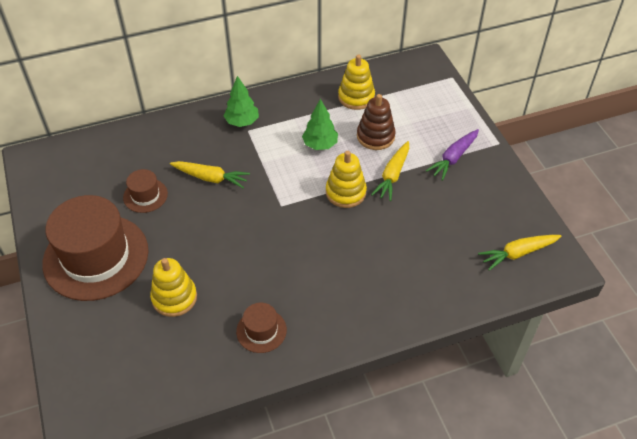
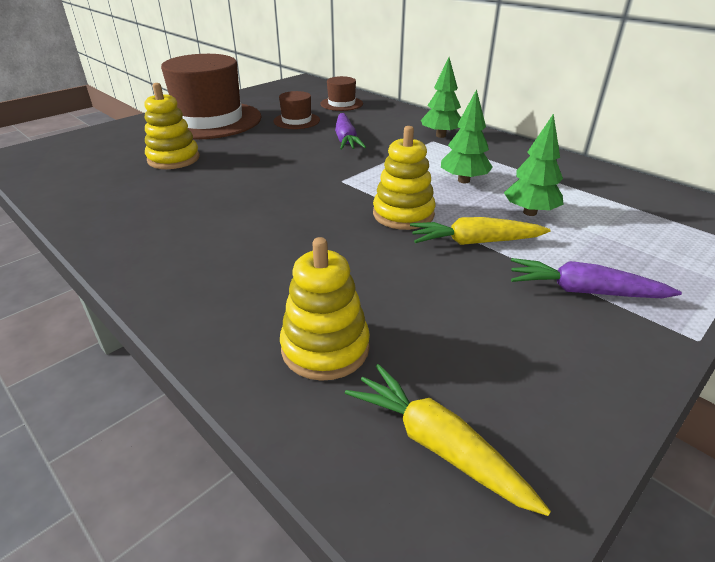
camera: 65 degrees right, 15 degrees down
yellow carrot [170,161,250,188] -> purple carrot [335,113,366,150]
brown hat [236,303,287,353] -> brown hat moved to [320,76,363,111]
yellow stacking toy [338,55,375,110] -> yellow stacking toy moved to [280,237,370,381]
brown stacking toy [357,94,396,150] -> green tree [504,113,564,216]

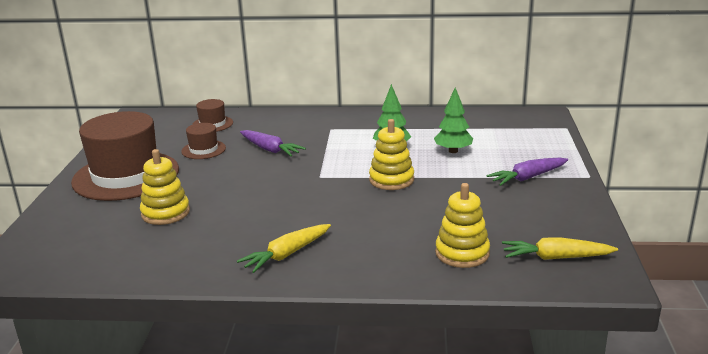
camera: 40 degrees left, 10 degrees down
yellow carrot [410,217,551,245] -> yellow carrot moved to [237,224,331,273]
green tree [421,58,461,138] -> none

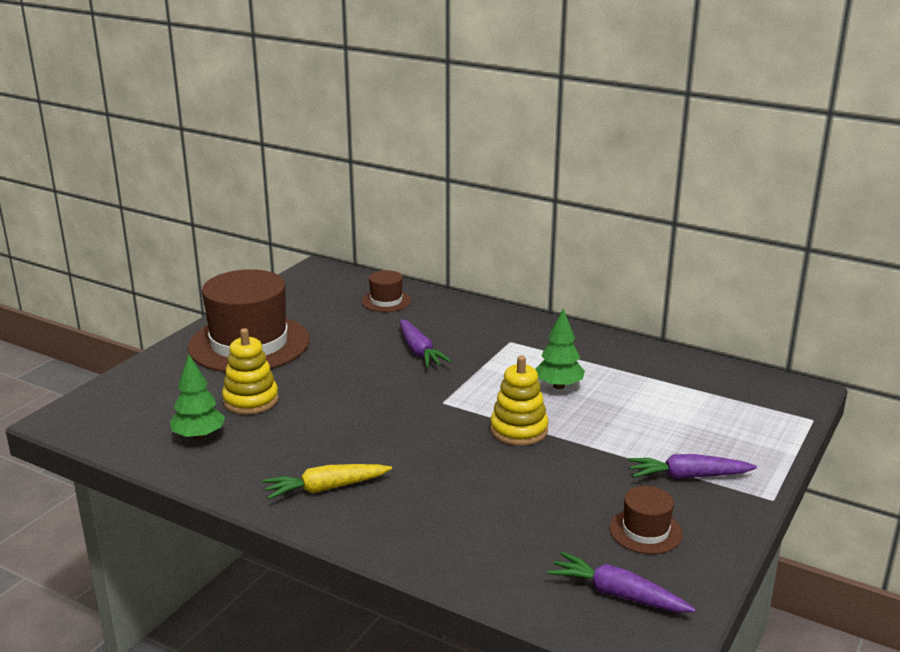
camera: 25 degrees right, 0 degrees up
brown hat [181,123,226,159] -> brown hat moved to [610,486,683,554]
green tree [434,87,473,153] -> green tree moved to [170,354,225,440]
yellow stacking toy [435,183,490,268] -> none
yellow carrot [502,238,618,260] -> purple carrot [548,552,696,612]

